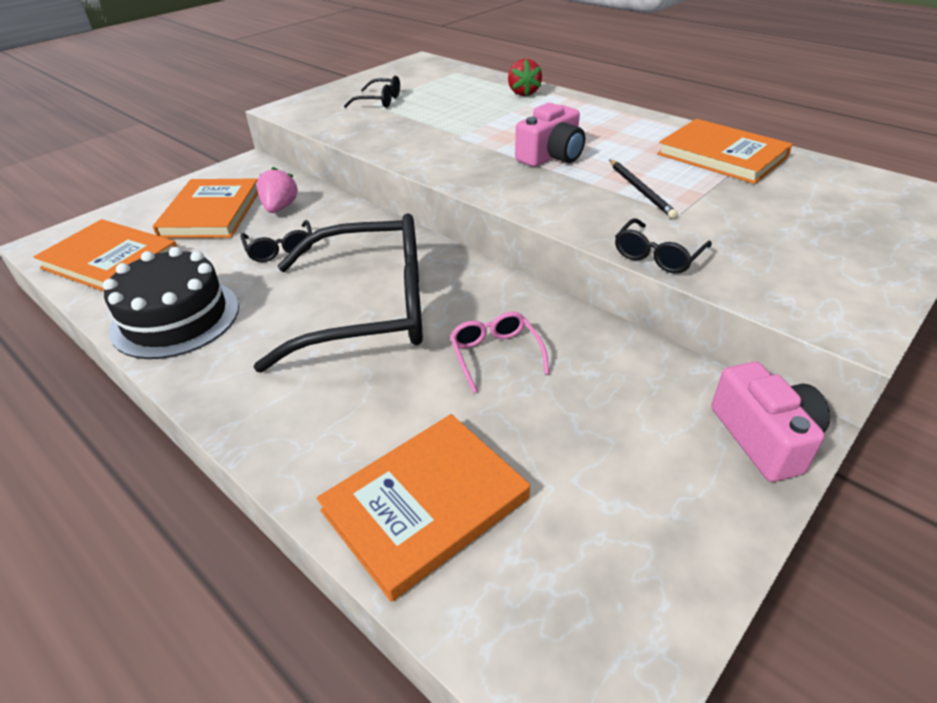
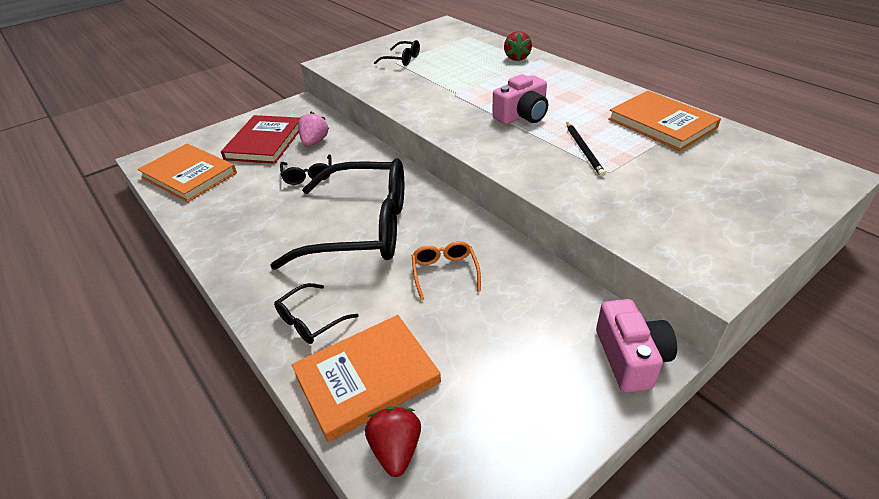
camera: 10 degrees right, 0 degrees up
black cake [103,247,239,359] -> none
orange book [153,178,258,238] -> red book [221,115,300,164]
pink glasses [450,312,549,393] -> orange glasses [412,241,481,300]
black glasses [615,218,712,274] -> black glasses moved to [274,283,359,344]
none -> red strawberry [365,407,421,477]

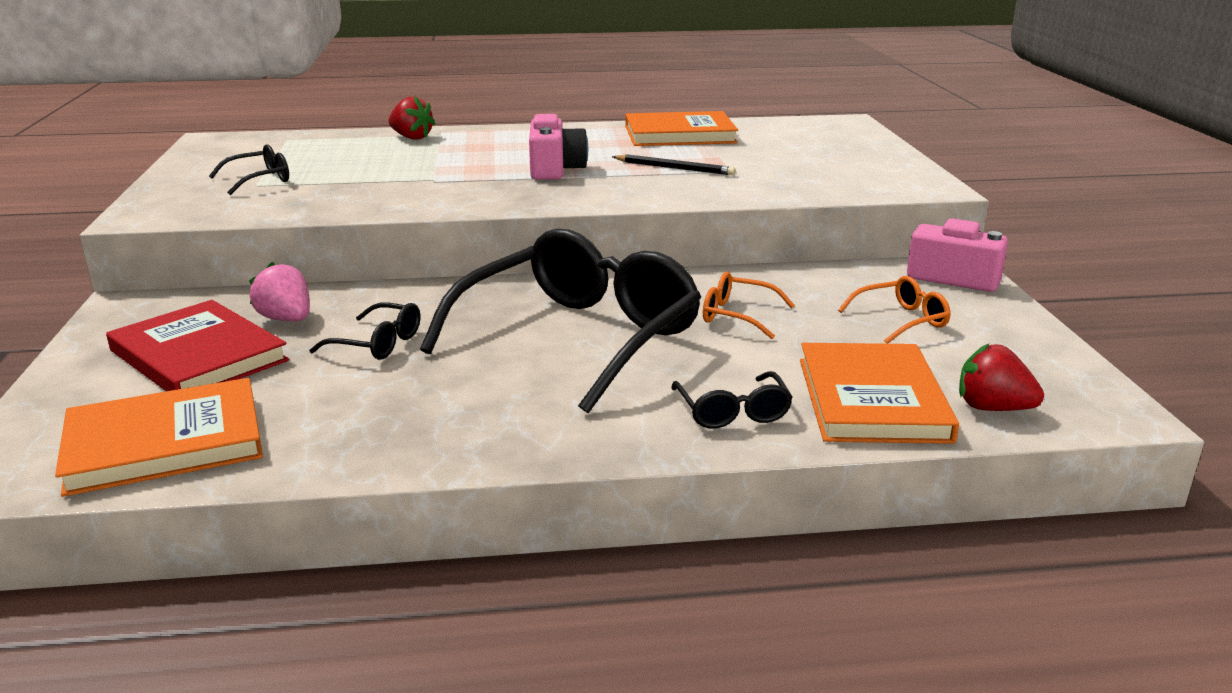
camera: 60 degrees left, 15 degrees down
none -> orange glasses [838,276,951,344]

